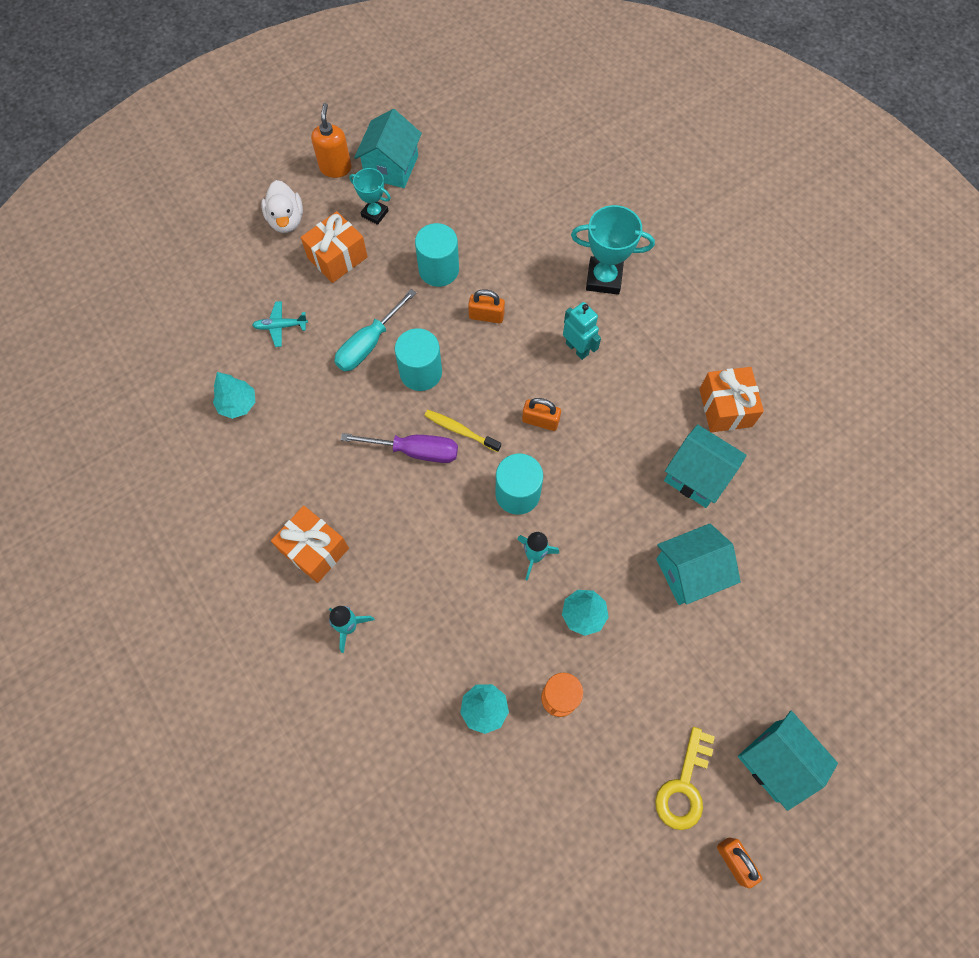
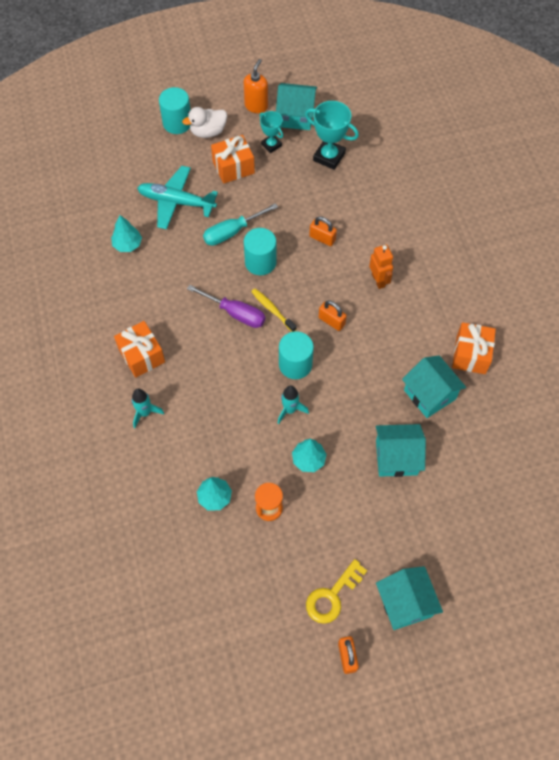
camera: 20 degrees right, 5 degrees down
turquoise plane [252,301,308,347] -> turquoise plane [137,166,218,229], size x2.04
white duck [261,180,303,233] -> white duck turned 60 degrees clockwise [182,107,227,138]
turquoise house [354,109,422,188] -> turquoise house turned 60 degrees clockwise [276,83,317,130]
turquoise cylinder [415,223,459,287] -> turquoise cylinder moved to [159,87,190,134]
turquoise robot [563,302,601,360] -> orange robot [369,245,393,289]
turquoise trophy [571,205,655,295] -> turquoise trophy moved to [305,101,359,170]

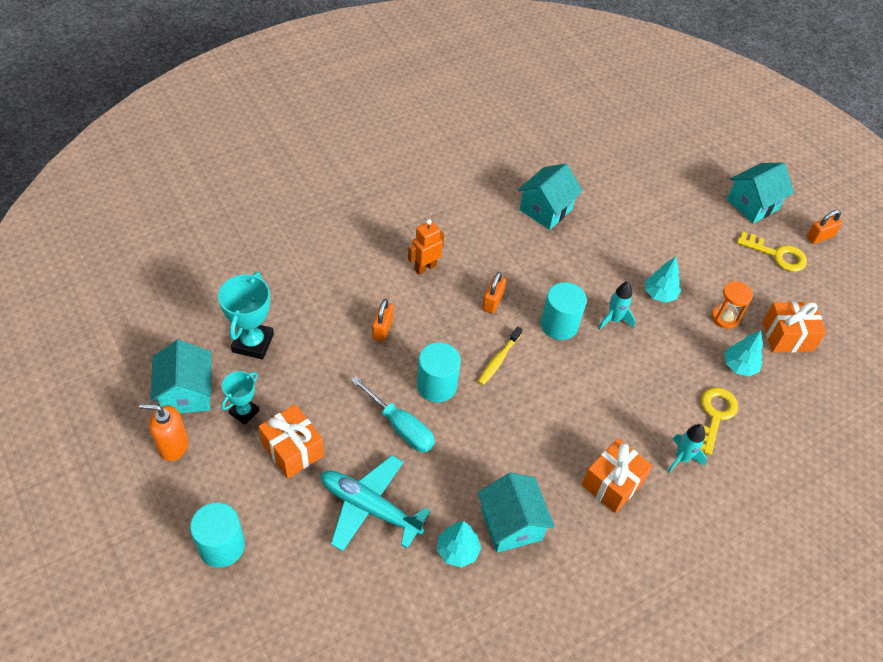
camera: 110 degrees left, 10 degrees down
turquoise plane [137,166,218,229] -> turquoise plane turned 120 degrees clockwise [321,455,431,551]
white duck [182,107,227,138] -> none
purple screwdriver [187,285,266,328] -> none
turquoise house [376,424,426,477] -> turquoise house moved to [478,473,555,553]
orange gift [452,322,496,374] -> orange gift moved to [763,301,826,352]
none -> yellow key [701,387,738,455]

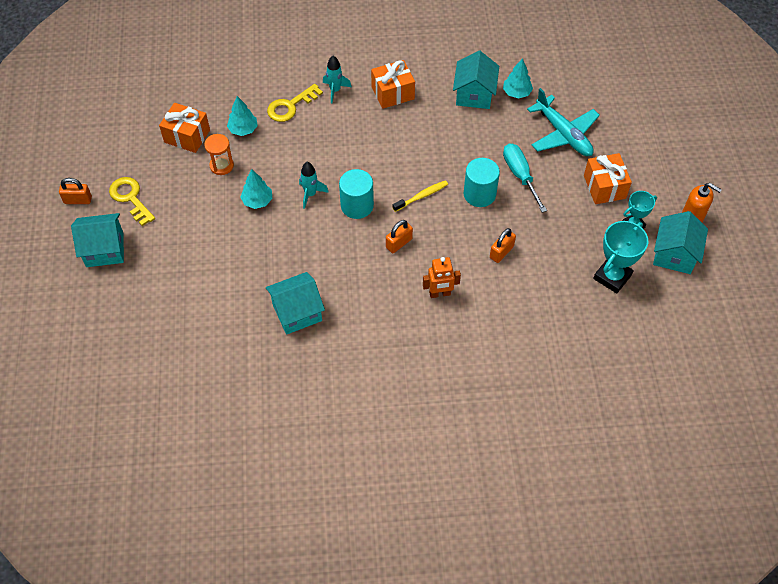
camera: 150 degrees left, 5 degrees up
turquoise cylinder [190,502,245,568] -> none

